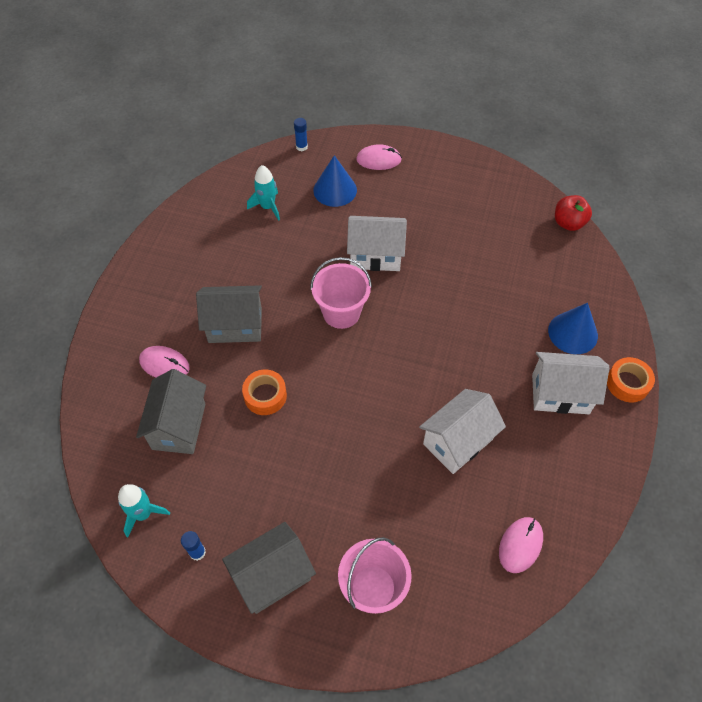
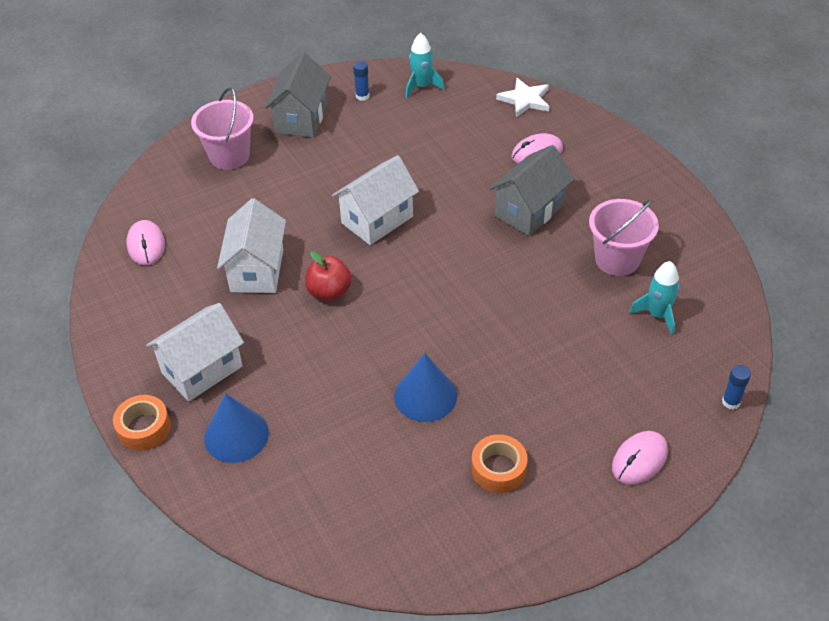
camera: 135 degrees right, 10 degrees down
grey house [136,369,206,454] -> none
orange tape [242,369,287,415] -> orange tape moved to [471,434,528,493]
pink bucket [310,257,372,329] -> pink bucket moved to [589,199,659,276]
blue cone [313,155,357,207] -> blue cone moved to [394,353,457,422]
white house [347,216,407,271] -> white house moved to [332,155,419,245]
red apple [555,195,592,231] -> red apple moved to [305,251,352,301]
none -> white star [496,78,549,117]

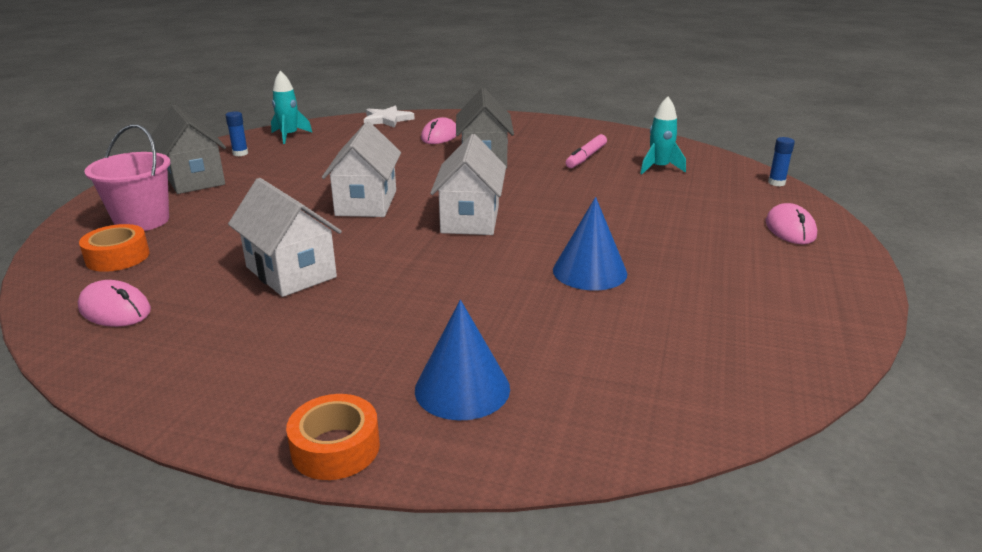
camera: 45 degrees left, 20 degrees down
white house [146,303,244,402] -> white house moved to [430,134,506,235]
red apple [305,251,352,301] -> none
orange tape [471,434,528,493] -> orange tape moved to [79,224,150,272]
pink bucket [589,199,659,276] -> pink marker [566,134,607,168]

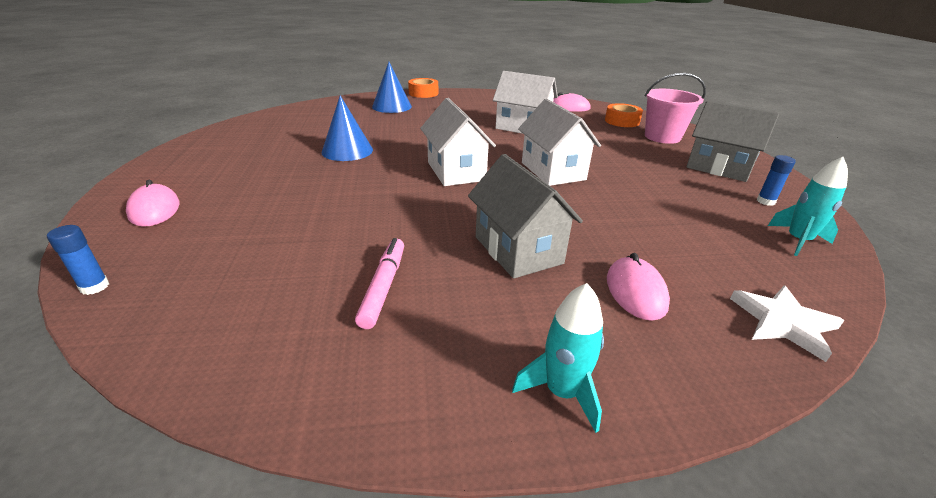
camera: 155 degrees right, 5 degrees up
turquoise rocket [640,97,686,174] -> turquoise rocket moved to [512,283,604,433]

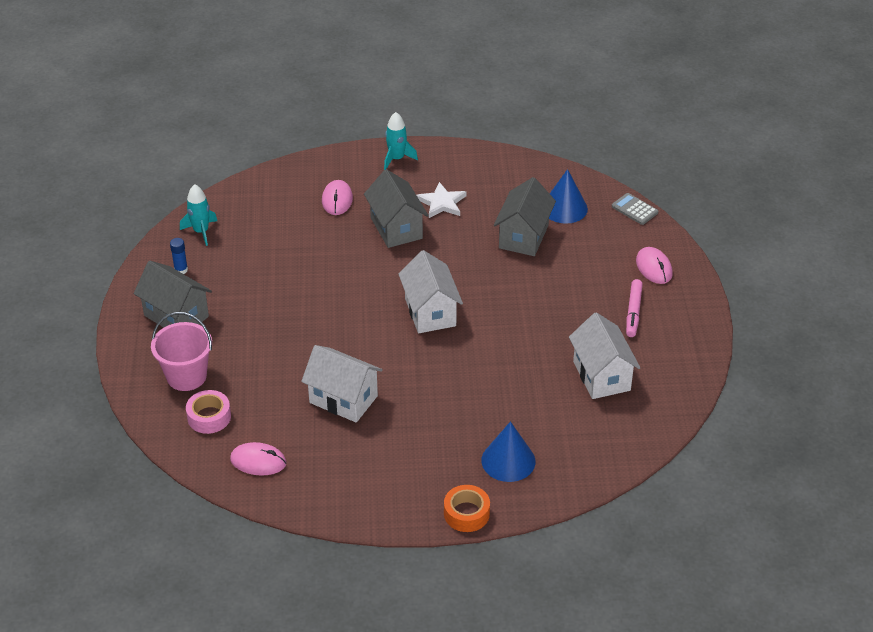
camera: 175 degrees left, 10 degrees up
blue glue stick [47,225,109,295] -> grey calculator [612,193,658,225]
blue cone [322,95,373,161] -> blue cone moved to [549,169,588,224]
pink marker [355,238,404,329] -> pink marker moved to [626,279,643,337]
white house [518,99,601,186] -> white house moved to [569,312,640,399]
orange tape [605,103,643,127] -> pink tape [186,390,231,434]
white star [730,286,844,362] -> white star moved to [417,182,466,218]
none -> grey house [494,177,556,256]

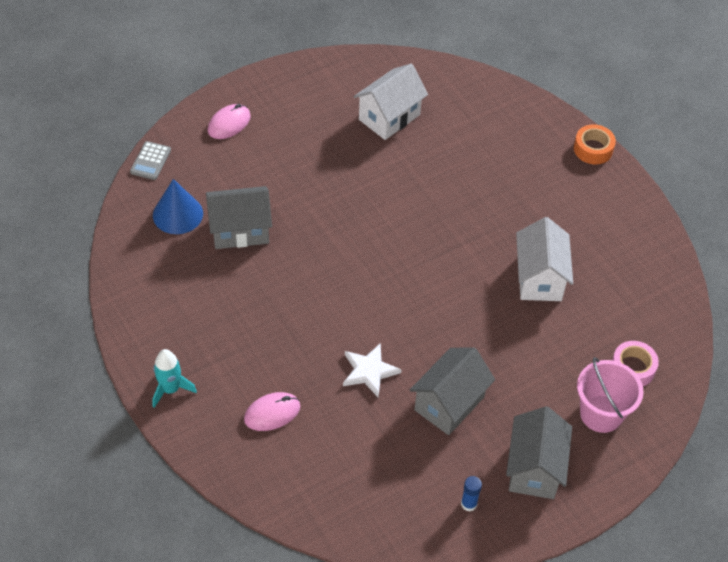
camera: 120 degrees left, 10 degrees up
turquoise rocket [180,184,217,246] -> none
pink mouse [230,442,287,476] -> none
grey house [364,169,429,248] -> grey house moved to [410,347,495,435]
white house [398,250,463,333] -> none
white star [417,182,466,218] -> white star moved to [343,343,402,397]
blue cone [481,421,535,482] -> none
pink marker [626,279,643,337] -> none

